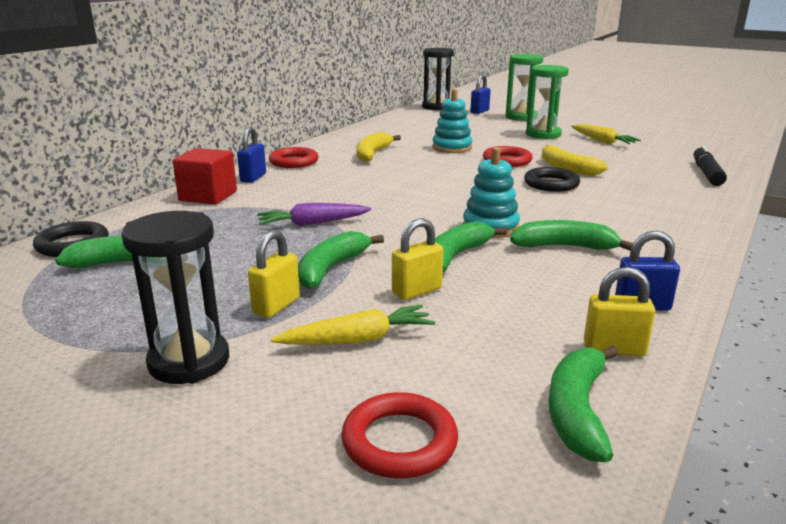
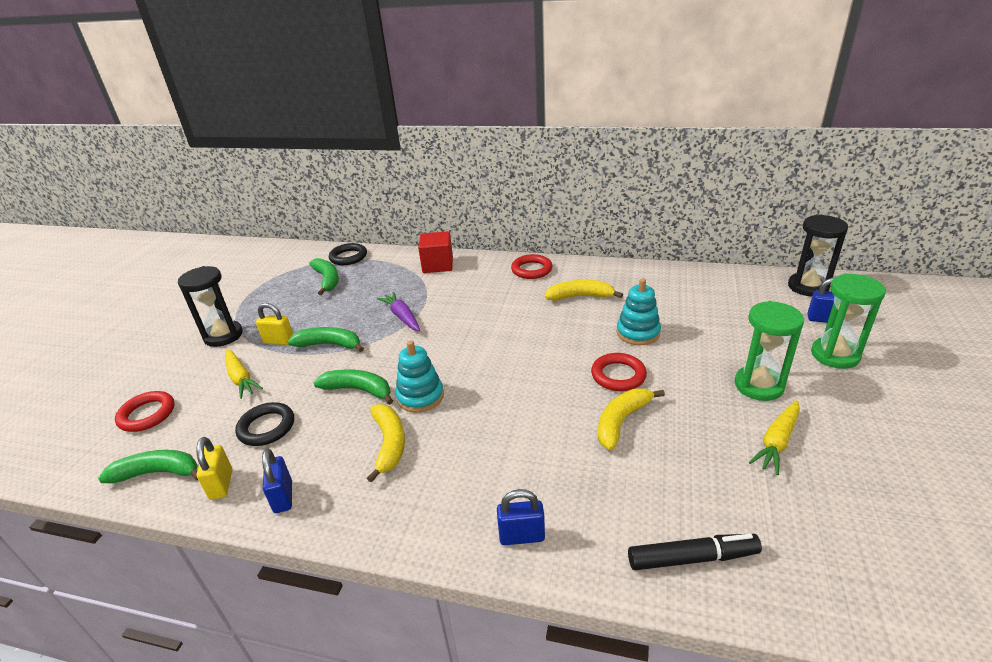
camera: 75 degrees right, 10 degrees up
blue padlock [237,127,266,183] -> blue padlock moved to [497,489,545,545]
yellow padlock [392,218,443,300] -> none
green banana [510,220,633,251] -> yellow banana [367,404,405,483]
black ring [524,167,580,192] -> black ring moved to [235,402,294,446]

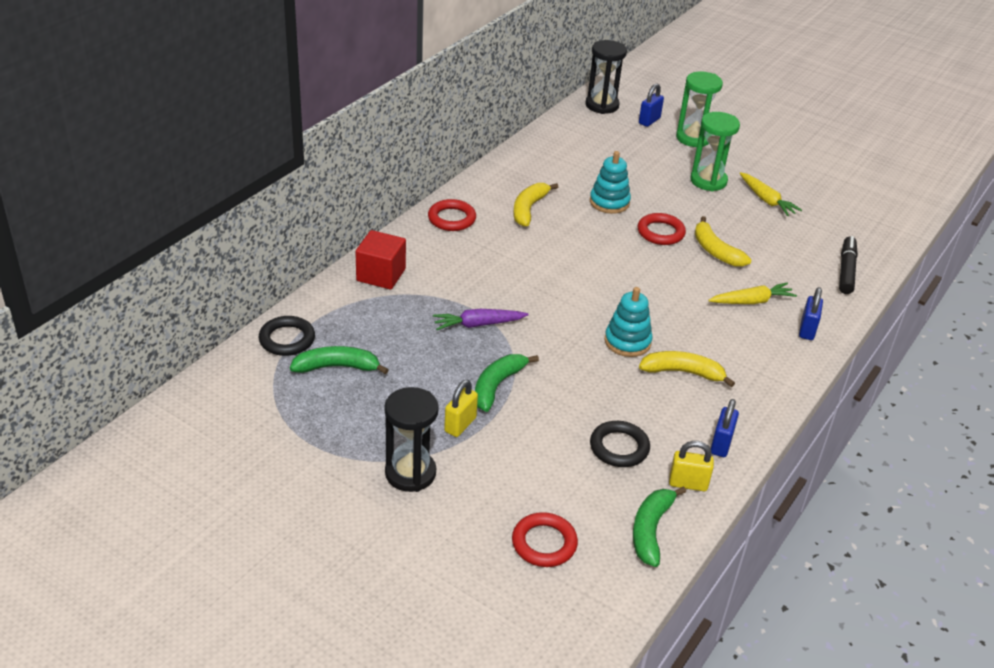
camera: 75 degrees left, 5 degrees up
yellow carrot [225,349,263,399] -> yellow carrot moved to [708,283,797,304]
blue padlock [262,449,292,513] -> blue padlock turned 75 degrees counterclockwise [711,399,739,457]
green banana [314,370,393,405] -> none

